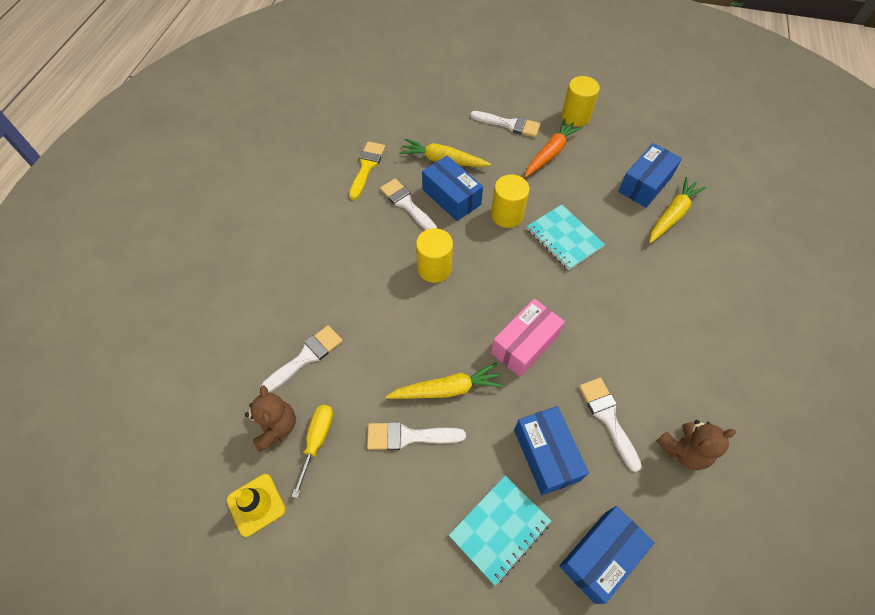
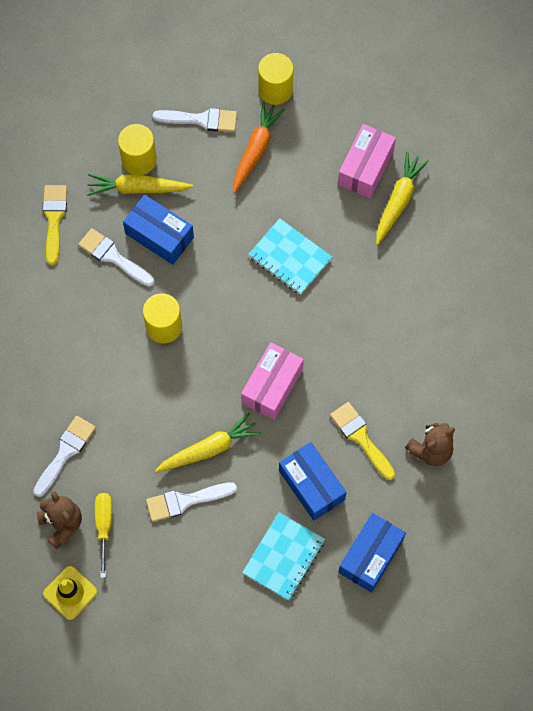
camera: 15 degrees left, 10 degrees up
yellow cylinder [491,174,529,228] -> yellow cylinder moved to [118,124,157,175]
white brush [579,378,642,472] -> yellow brush [330,402,395,480]
blue box [618,143,682,208] -> pink box [338,124,396,198]

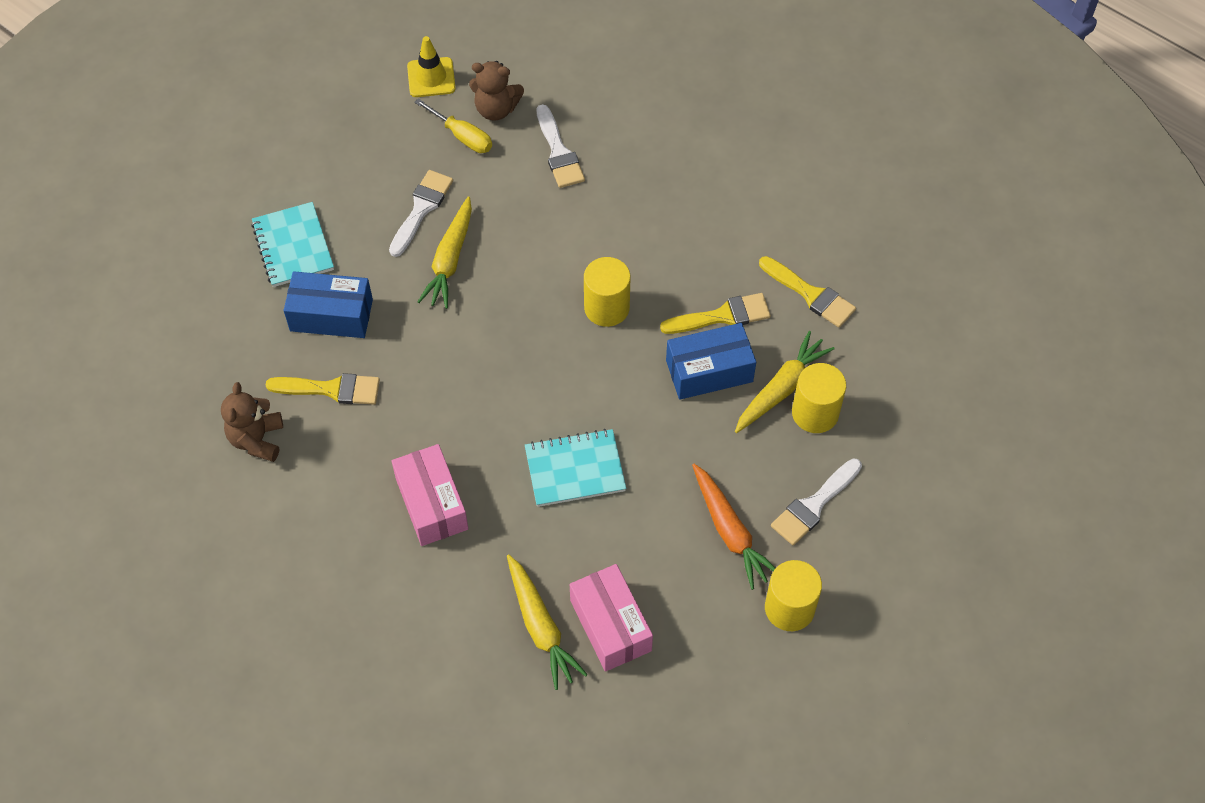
camera: 130 degrees right, 10 degrees down
white brush [78,228,154,287] -> yellow brush [660,293,771,334]
pink box [241,342,304,420] -> pink box moved to [392,444,468,546]
blue box [338,513,406,593] -> none

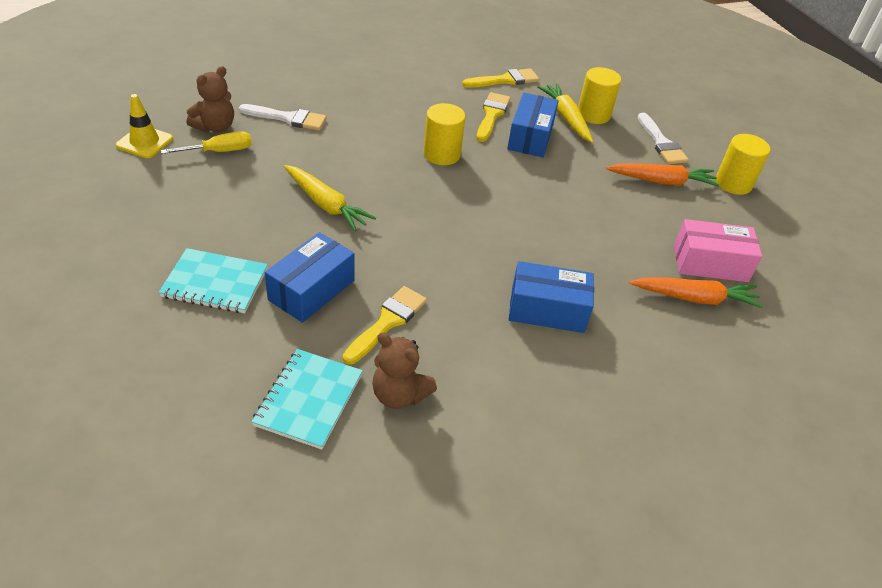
camera: 65 degrees left, 15 degrees down
white brush [389,170,453,257] -> none
pink box [392,444,468,546] -> blue box [509,261,594,333]
yellow carrot [507,554,588,690] -> orange carrot [629,277,763,308]
turquoise notebook [525,429,626,507] -> turquoise notebook moved to [252,349,363,450]

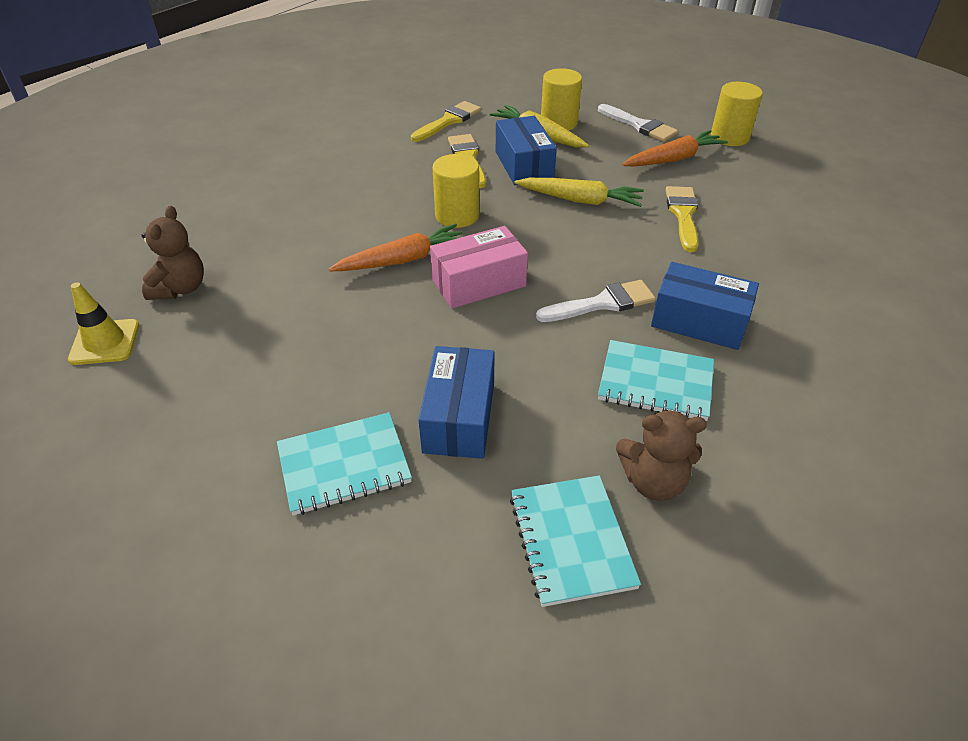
camera: 25 degrees left, 0 degrees up
yellow screwdriver [161,131,252,154] -> none
white brush [239,104,327,130] -> white brush moved to [536,280,656,322]
yellow carrot [284,165,376,231] -> yellow carrot moved to [514,178,644,207]
yellow brush [343,286,427,365] -> yellow brush moved to [666,186,699,252]
blue box [509,261,594,333] -> blue box turned 45 degrees clockwise [651,262,759,350]
orange carrot [629,277,763,308] -> orange carrot moved to [328,224,463,271]
pink box [674,219,762,282] -> pink box moved to [430,226,528,309]
none -> turquoise notebook [598,340,714,421]

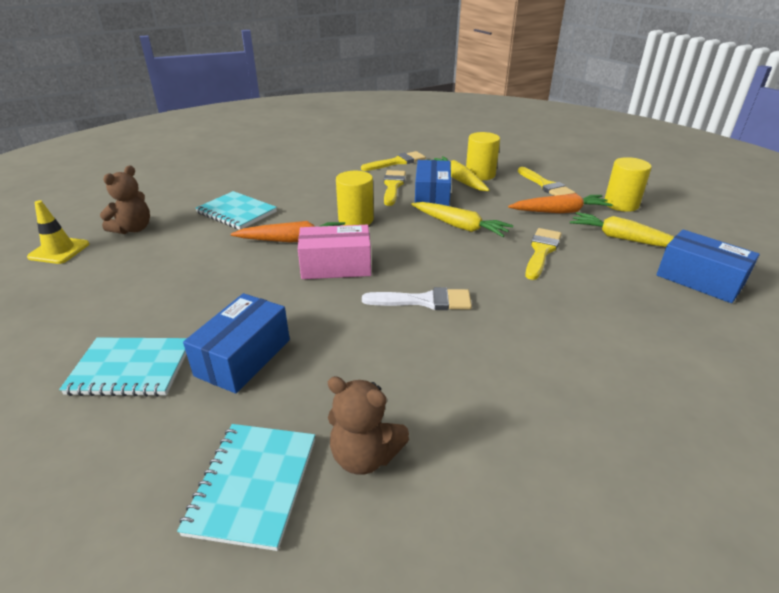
camera: 20 degrees right, 10 degrees down
white brush [598,104,678,142] -> yellow brush [518,167,575,196]
turquoise notebook [598,340,714,421] -> turquoise notebook moved to [195,191,277,230]
blue box [651,262,759,350] -> blue box moved to [656,229,760,303]
none -> yellow carrot [570,212,675,247]

